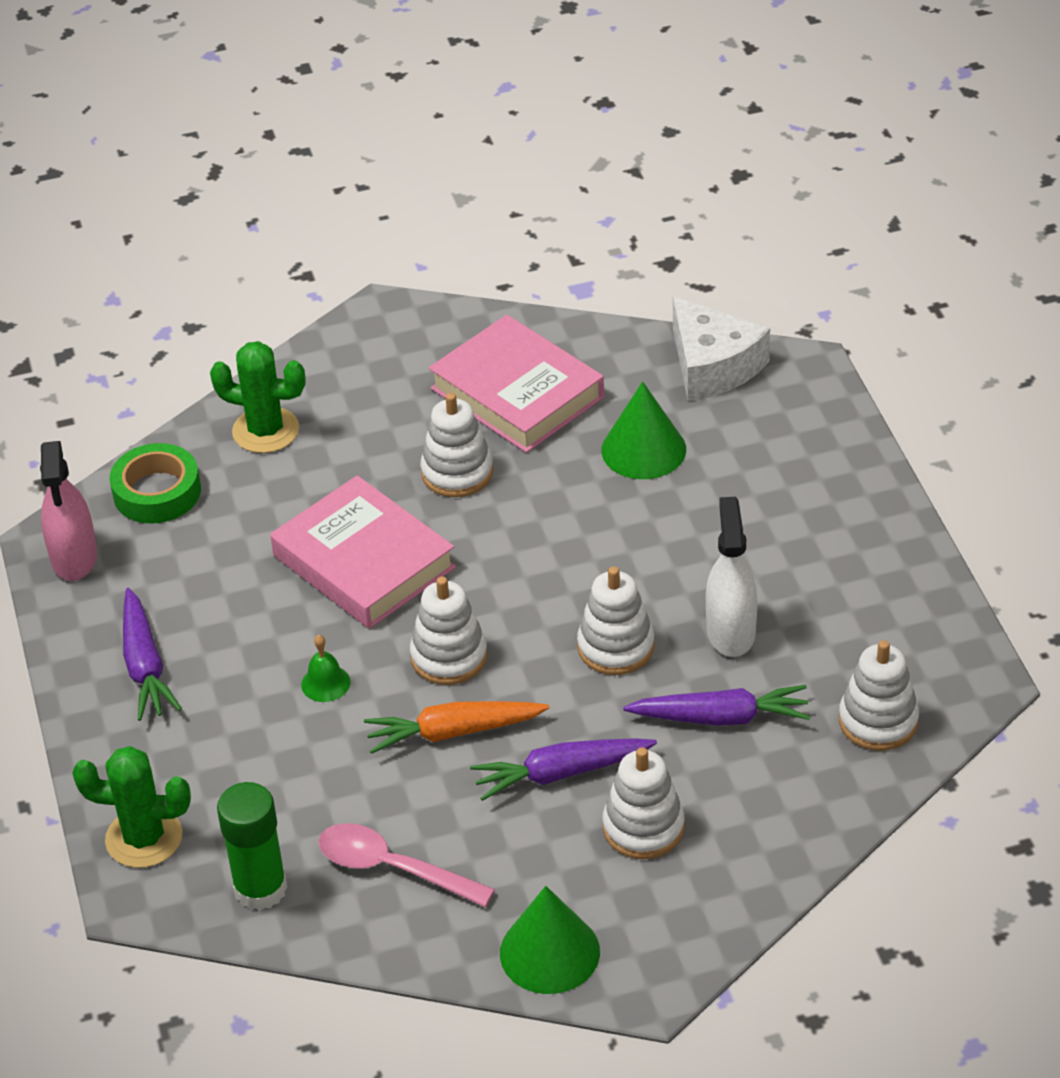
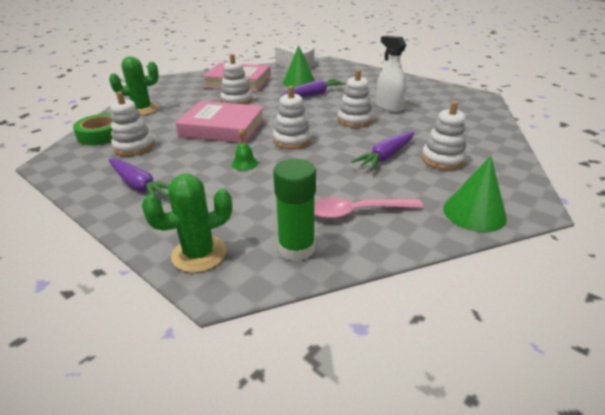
camera: 35 degrees left, 10 degrees down
pink spray bottle [40,441,97,581] -> none
orange carrot [364,701,549,754] -> none
purple carrot [623,685,810,726] -> purple carrot moved to [281,79,345,97]
white stacking toy [839,640,919,751] -> white stacking toy moved to [110,91,154,156]

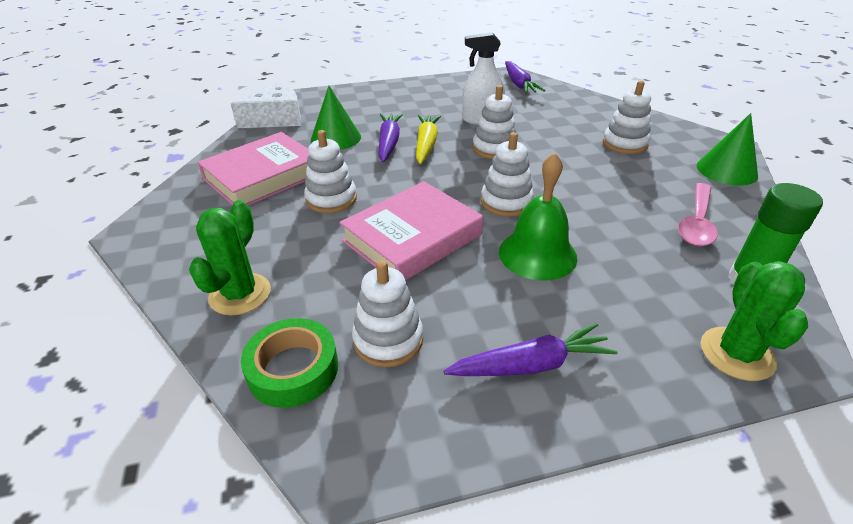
camera: 55 degrees left, 5 degrees up
green bell [232,128,258,171] -> green bell [499,152,577,281], size x2.09
purple carrot [351,131,415,170] -> purple carrot moved to [505,61,546,94]
none -> yellow carrot [416,115,441,164]

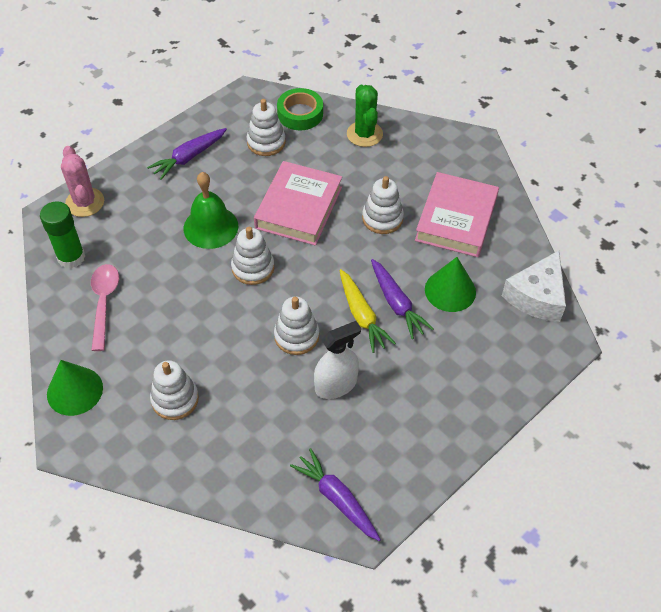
camera: 150 degrees right, 15 degrees up
green cactus [701,261,808,381] -> pink cactus [61,146,104,217]

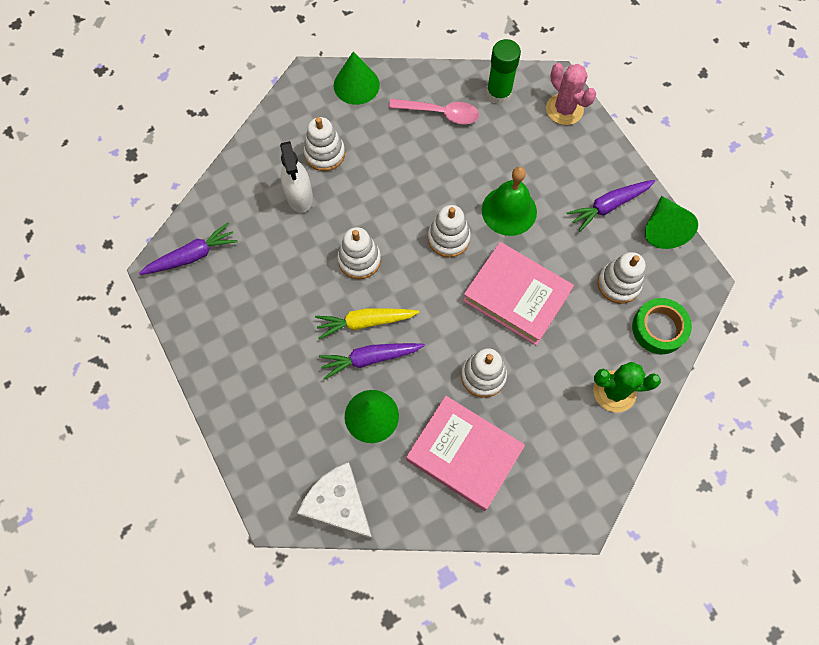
camera: 105 degrees right, 15 degrees up
pink cactus [61,146,104,217] -> pink cactus turned 60 degrees clockwise [546,63,596,125]
purple carrot [147,128,227,180] -> purple carrot turned 90 degrees counterclockwise [567,180,655,232]
white spray bottle [314,321,361,399] -> white spray bottle moved to [280,141,313,213]
none -> green cone [645,196,698,249]

